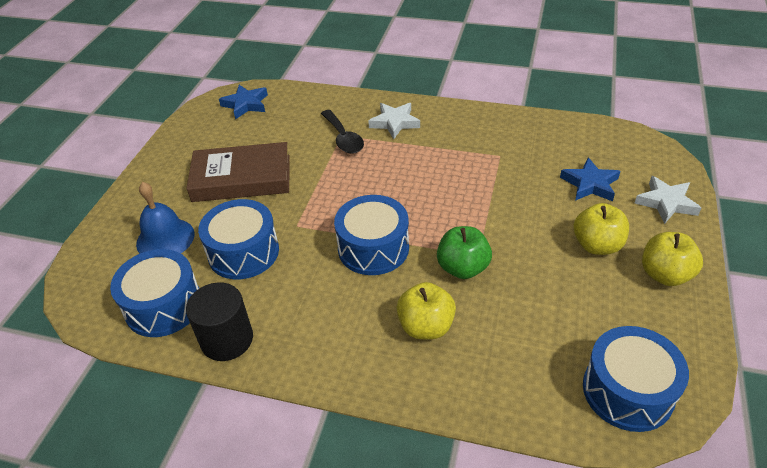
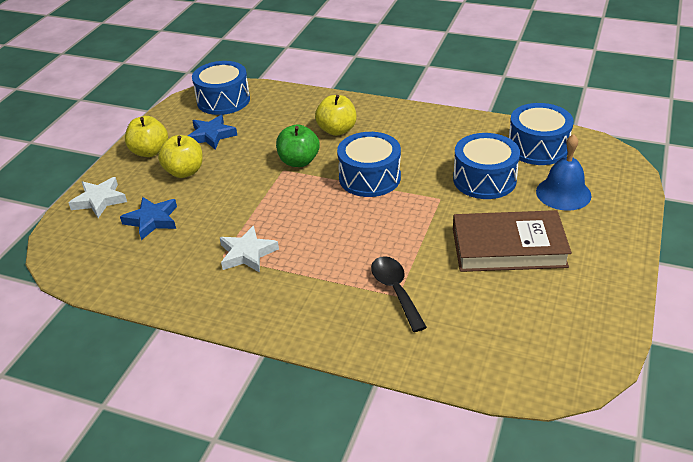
camera: 175 degrees left, 5 degrees down
black cylinder [186,283,253,361] -> none
blue star [219,85,268,120] -> blue star moved to [188,115,237,150]
white star [368,103,420,139] -> white star moved to [220,225,279,273]

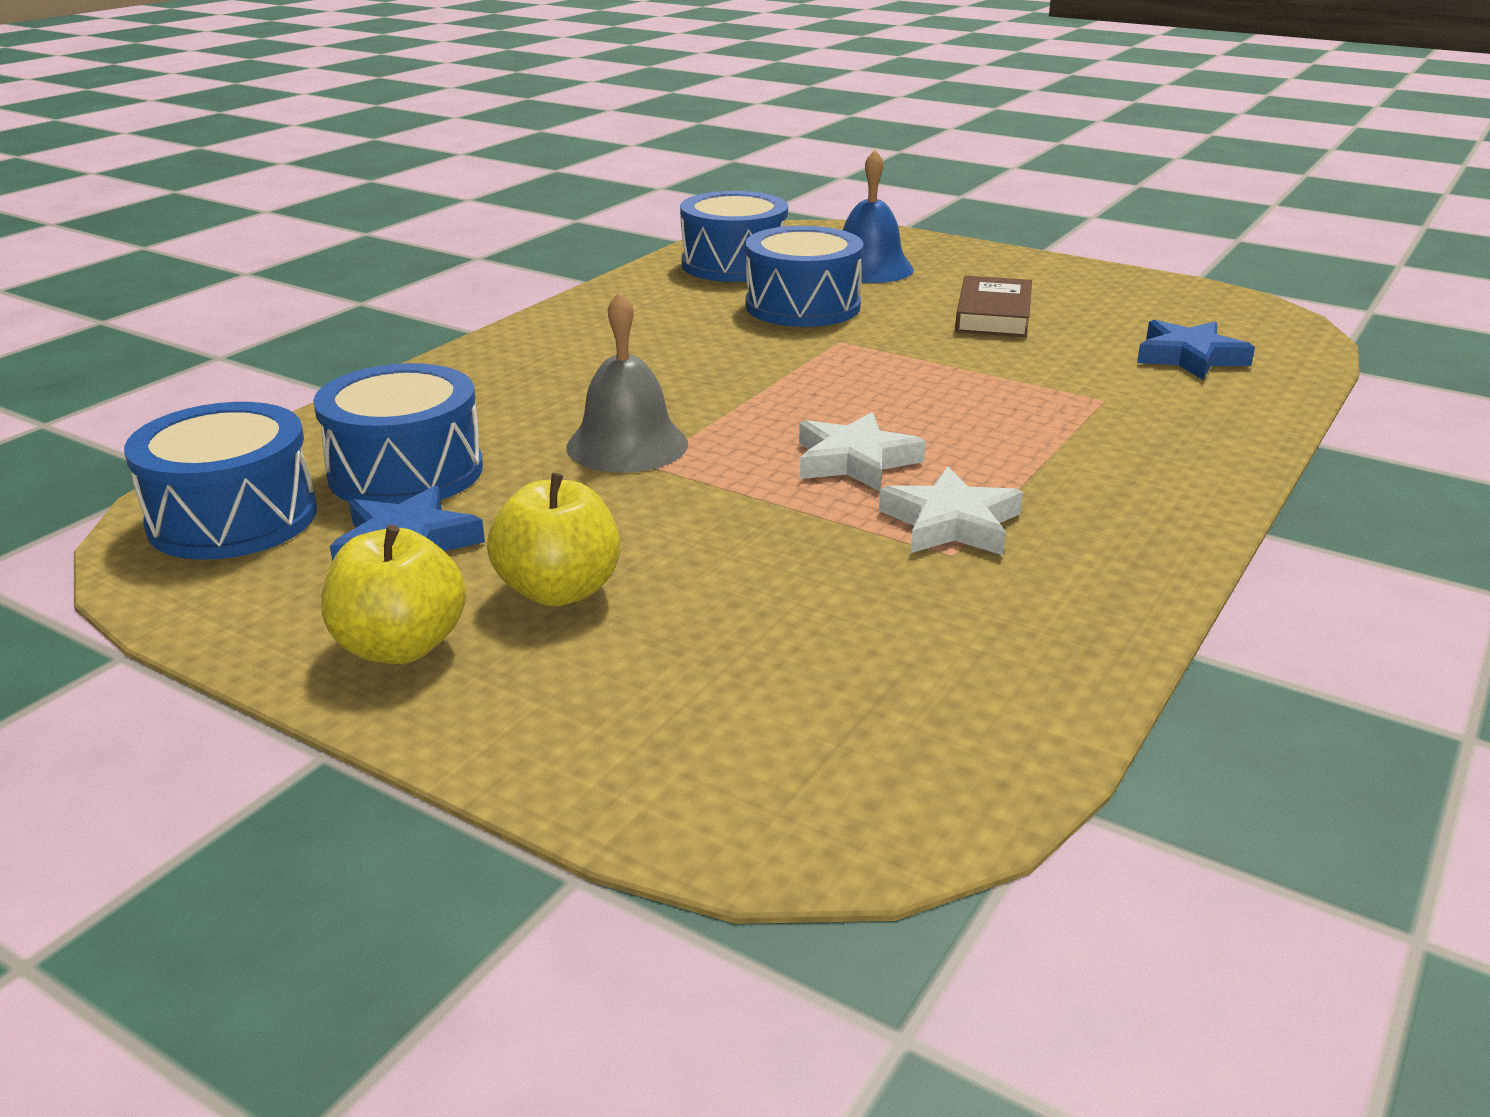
camera: 80 degrees left, 10 degrees down
white star [68,177,127,218] -> white star moved to [799,412,926,491]
blue star [120,197,177,240] -> blue star moved to [1137,320,1255,380]
green apple [276,124,320,167] -> grey bell [566,291,688,473]
yellow apple [315,95,357,136] -> none
blue drum [337,132,401,197] -> blue drum moved to [313,363,483,504]
black spoon [371,256,427,332] -> none
brown book [453,210,572,272] -> brown book [955,276,1032,337], size x0.63

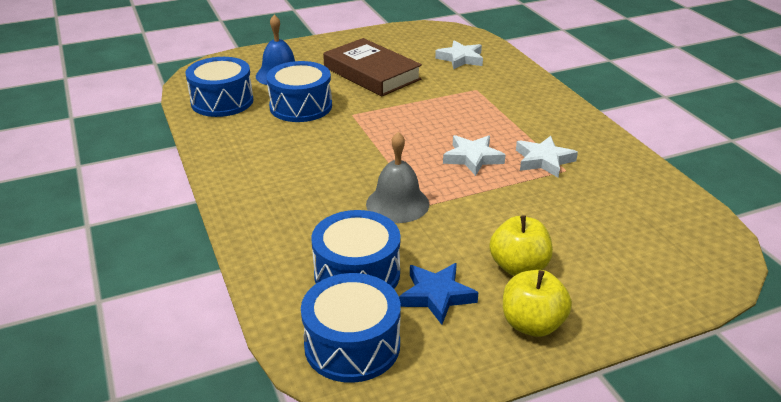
camera: 55 degrees left, 5 degrees up
brown book [955,276,1032,337] -> brown book [323,38,422,97], size x1.59
blue star [1137,320,1255,380] -> white star [435,41,483,70]

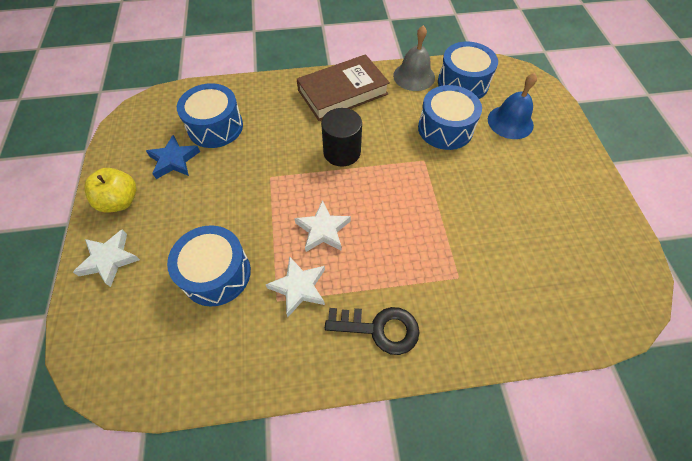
camera: 105 degrees right, 25 degrees up
blue drum [301,273,401,383] -> blue drum moved to [167,225,251,306]
brown book [323,38,422,97] -> brown book moved to [297,54,390,121]
grey bell [366,132,429,223] -> grey bell moved to [393,25,435,91]
white star [435,41,483,70] -> white star moved to [73,230,140,287]
yellow apple [489,215,553,276] -> none
none -> black cylinder [321,108,362,167]
none -> black key [325,307,419,355]

